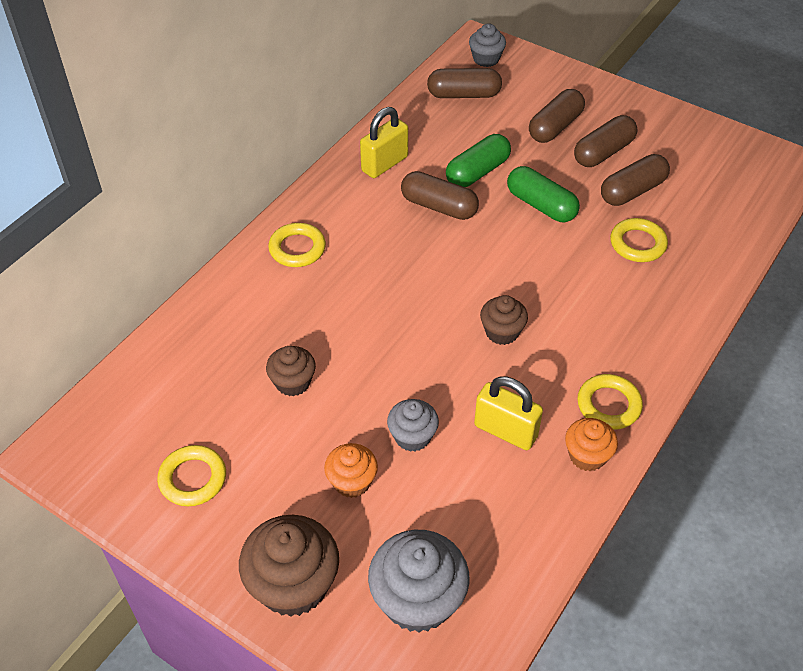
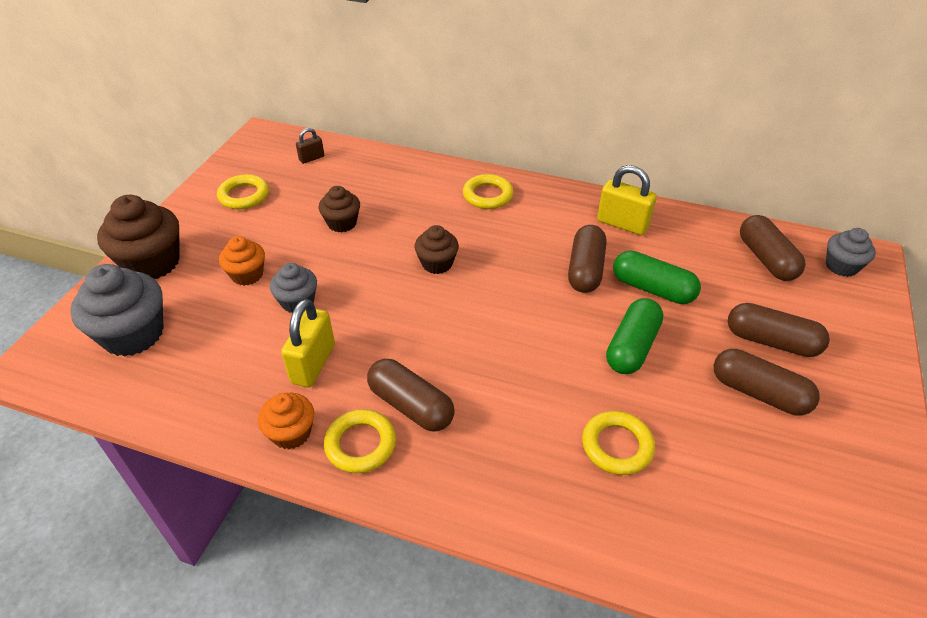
camera: 75 degrees right, 5 degrees down
brown cupcake [480,295,528,345] -> brown cupcake moved to [415,225,459,274]
brown capsule [601,154,670,206] -> brown capsule moved to [367,359,455,432]
none -> brown padlock [296,128,324,164]

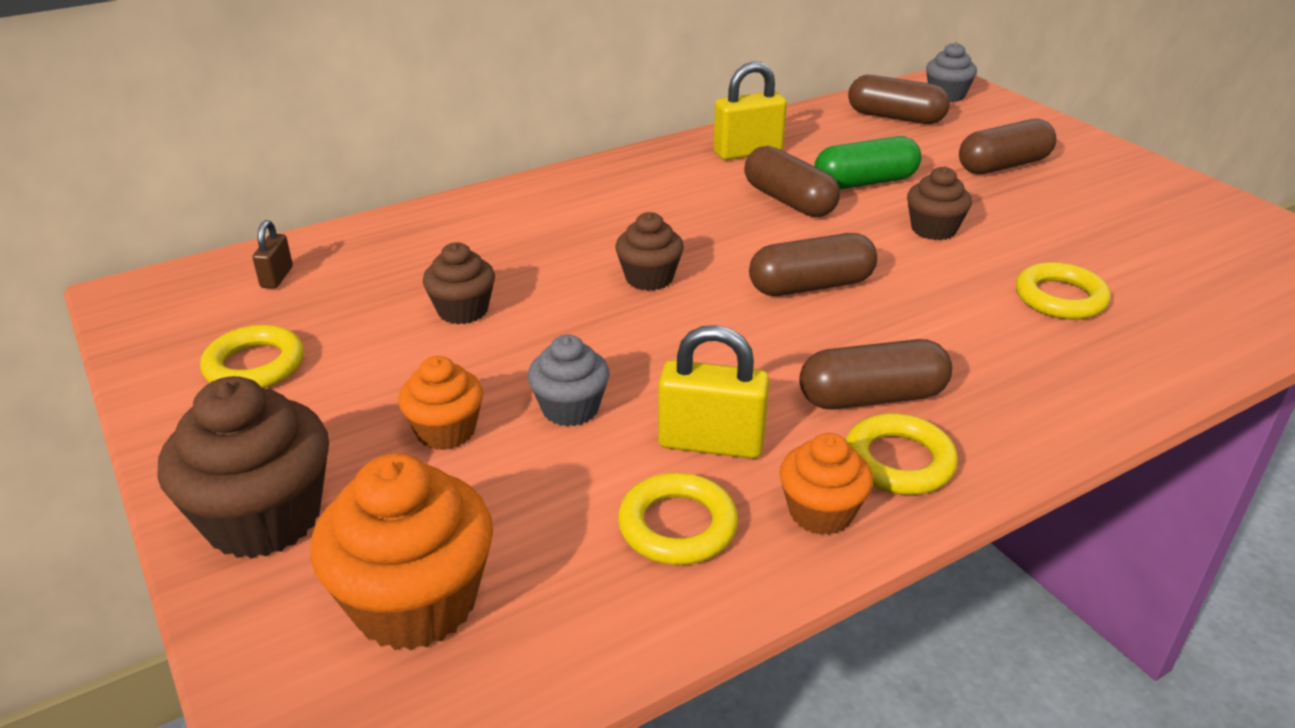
camera: 50 degrees left, 10 degrees down
grey cupcake [70,264,164,357] -> orange cupcake [310,454,493,650]
yellow padlock [281,299,335,387] -> yellow padlock turned 45 degrees counterclockwise [658,325,770,459]
yellow ring [463,174,514,209] -> yellow ring moved to [618,473,738,565]
green capsule [606,298,663,374] -> brown cupcake [907,166,972,240]
brown capsule [714,349,820,415] -> brown capsule moved to [749,233,877,296]

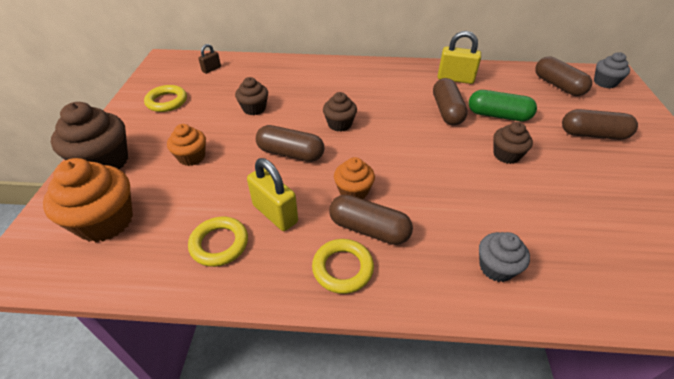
camera: 35 degrees right, 10 degrees up
grey cupcake [528,335,610,427] -> grey cupcake moved to [479,232,530,282]
brown capsule [749,233,877,296] -> brown capsule moved to [256,125,324,162]
orange cupcake [780,433,873,535] -> orange cupcake moved to [334,157,375,199]
yellow ring [1016,262,1111,320] -> none

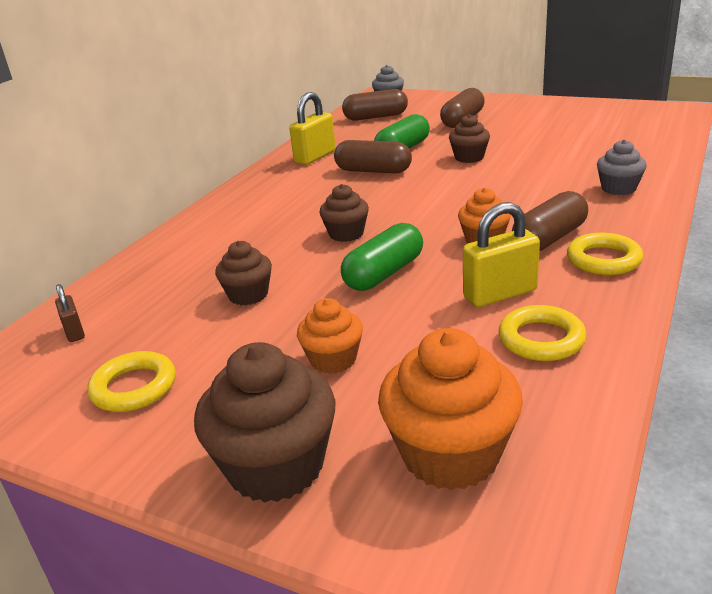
camera: 65 degrees left, 15 degrees down
brown capsule [256,125,324,162] -> green capsule [341,223,423,291]

